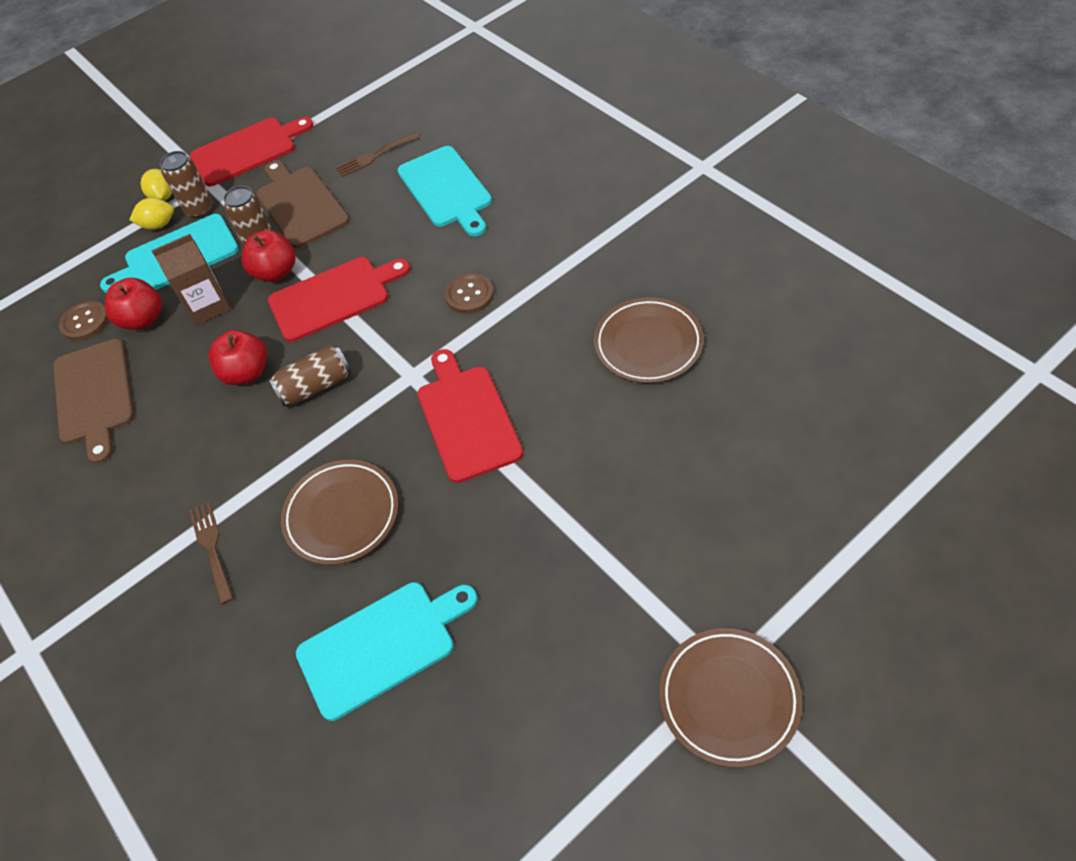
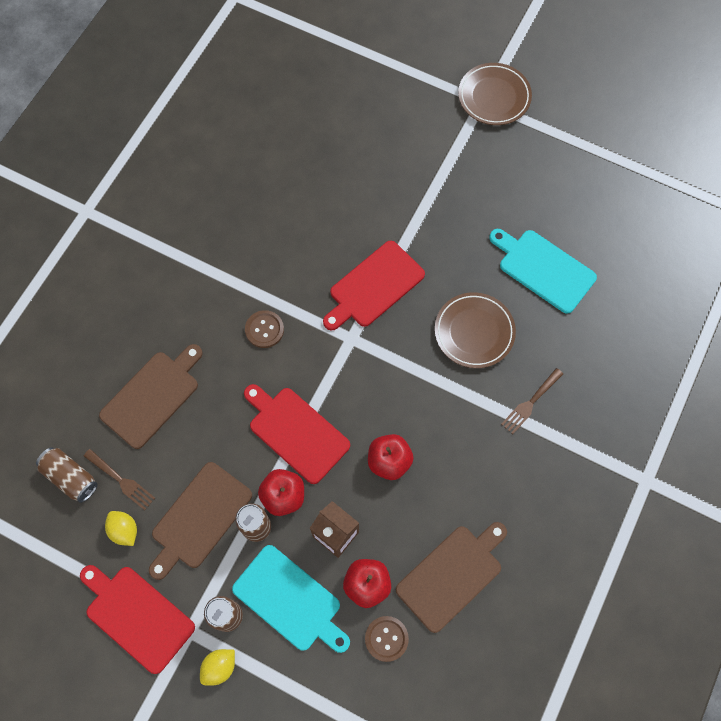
camera: 120 degrees left, 15 degrees up
yellow lemon [129,198,174,230] -> yellow lemon moved to [105,511,137,546]
brown can [269,345,351,407] -> brown can moved to [36,447,98,503]
turquoise cutting board [398,146,492,236] -> brown cutting board [99,344,203,449]
brown plate [594,297,704,383] -> none

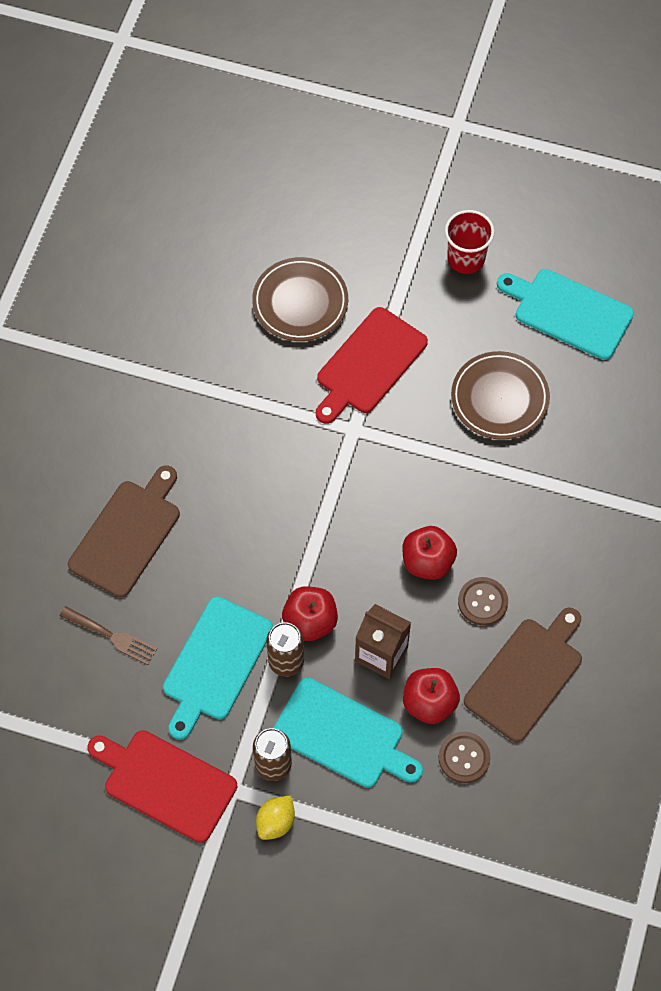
camera: 10 degrees left, 5 degrees down
brown can [36,447,98,503] -> none
yellow lemon [105,511,137,546] -> none
brown cutting board [149,462,252,580] -> turquoise cutting board [163,597,273,740]
red cutting board [244,384,350,484] -> none
brown button [245,310,284,348] -> brown button moved to [458,577,508,626]
brown plate [458,63,532,125] -> brown plate moved to [252,257,348,341]
brown fork [501,368,563,434] -> none
none -> red cup [445,210,495,274]

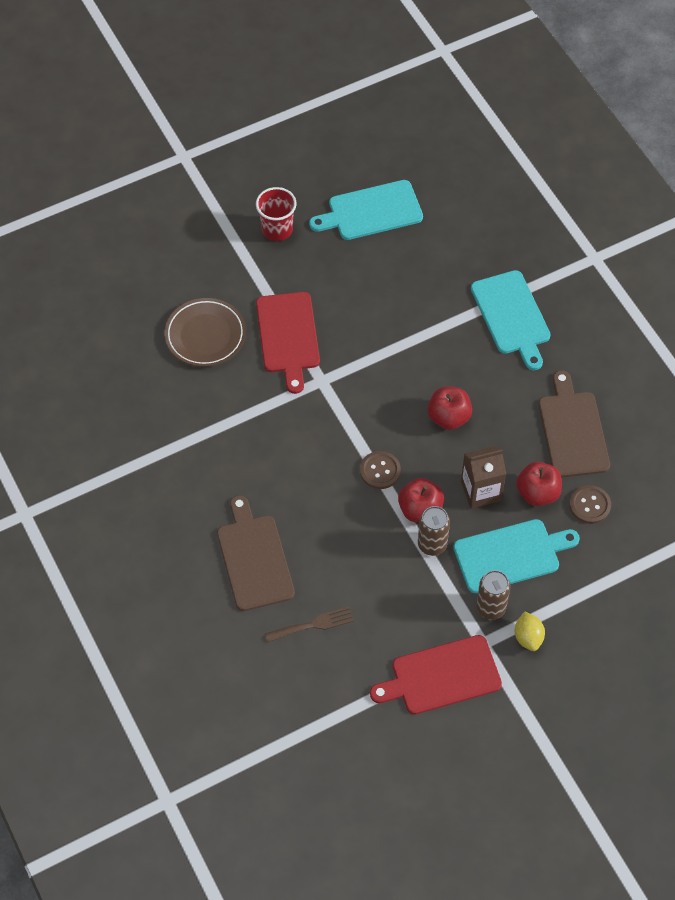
camera: 45 degrees left, 5 degrees down
turquoise cutting board [163,597,273,740] -> turquoise cutting board moved to [471,270,551,370]
brown plate [451,351,550,440] -> none
brown button [458,577,508,626] -> brown button moved to [360,451,401,489]

